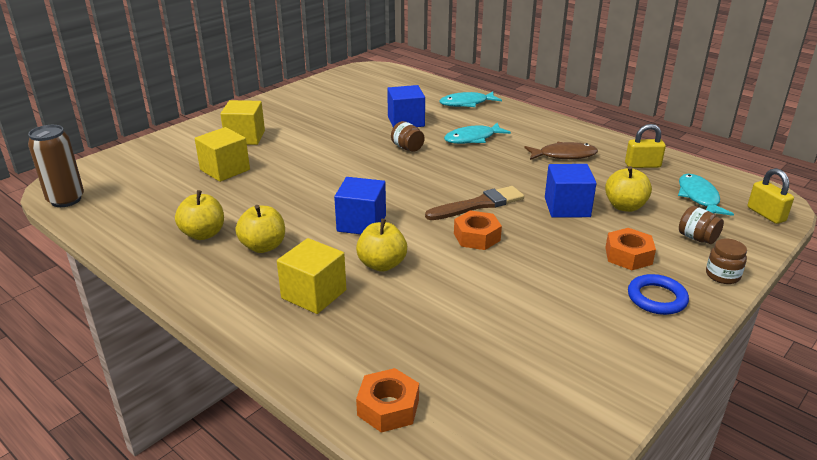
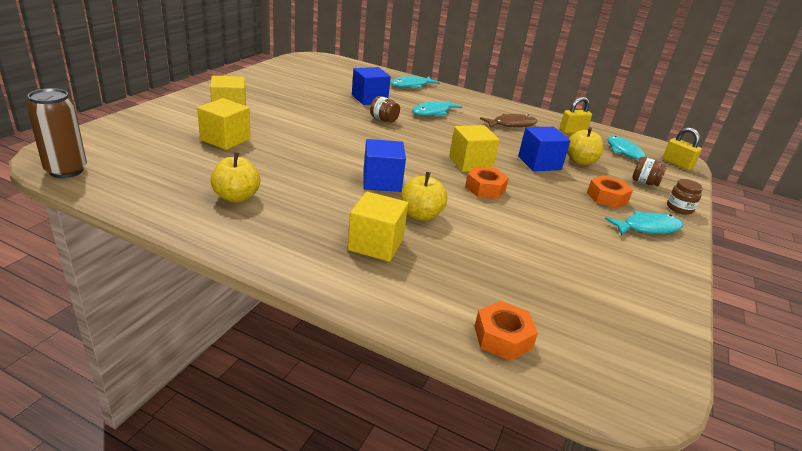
camera: 20 degrees left, 0 degrees up
yellow apple [235,205,285,253] -> none
brown brush [425,186,524,220] -> yellow cube [449,125,500,172]
blue ring [628,274,689,315] -> turquoise fish [605,211,683,236]

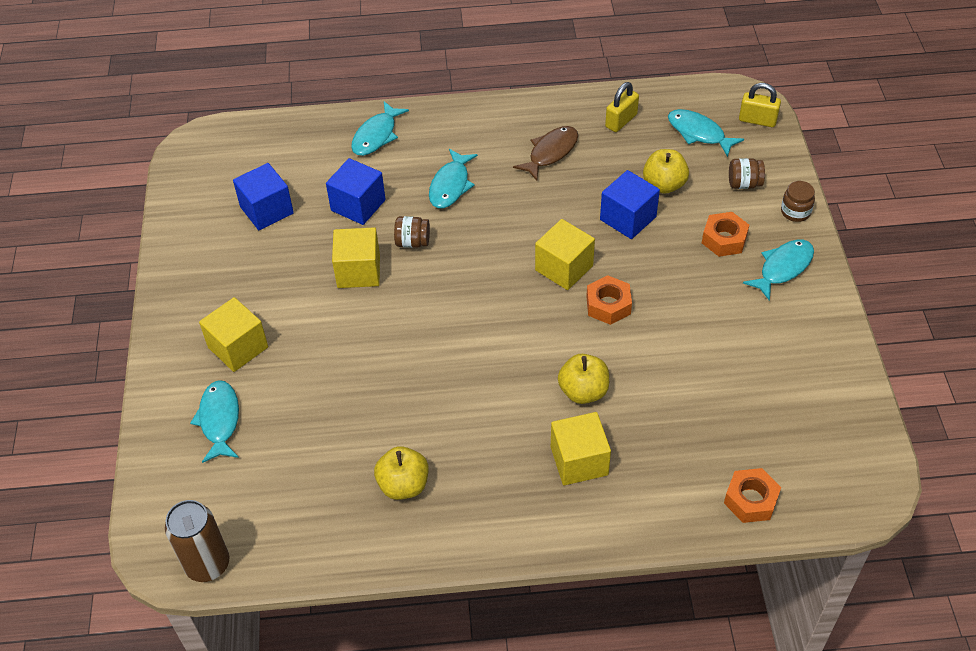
camera: 25 degrees left, 20 degrees up
yellow cube [197,98,251,150] -> yellow cube moved to [332,227,380,288]
blue cube [363,139,406,192] -> blue cube moved to [233,163,294,230]
none -> turquoise fish [190,380,239,463]

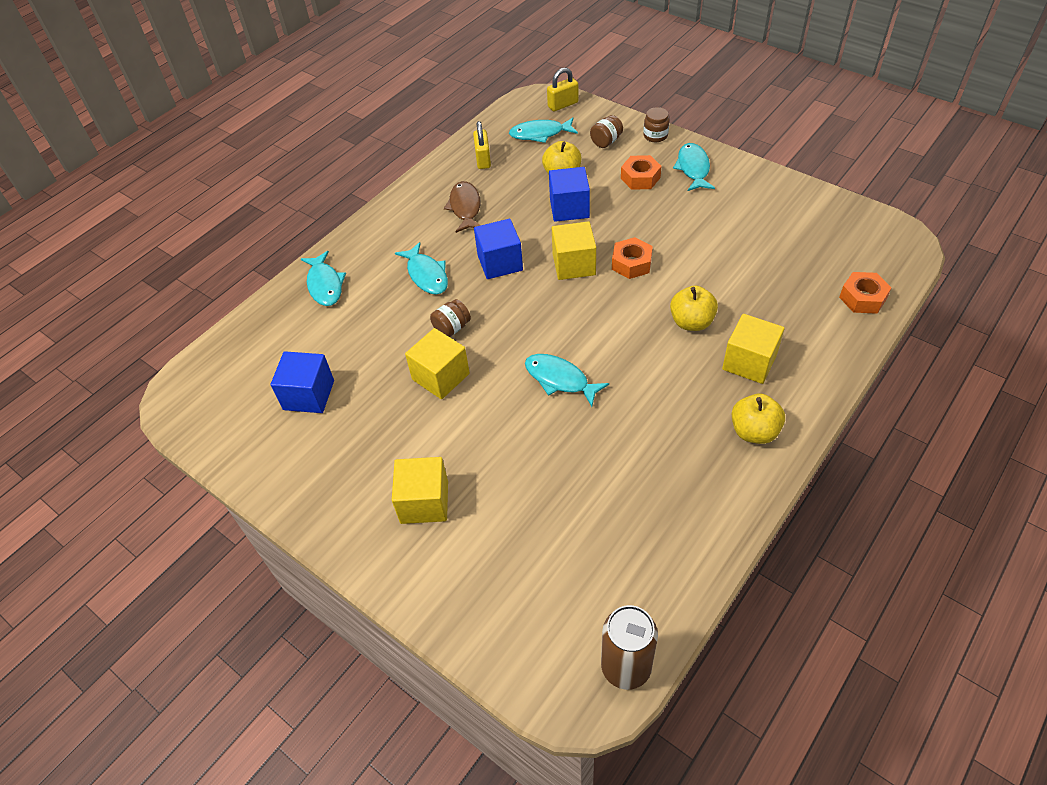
camera: 45 degrees left, 0 degrees up
turquoise fish [190,380,239,463] -> turquoise fish moved to [525,354,609,407]
blue cube [326,158,386,225] -> blue cube moved to [474,219,523,279]
yellow apple [374,446,428,500] -> yellow apple moved to [732,394,785,444]

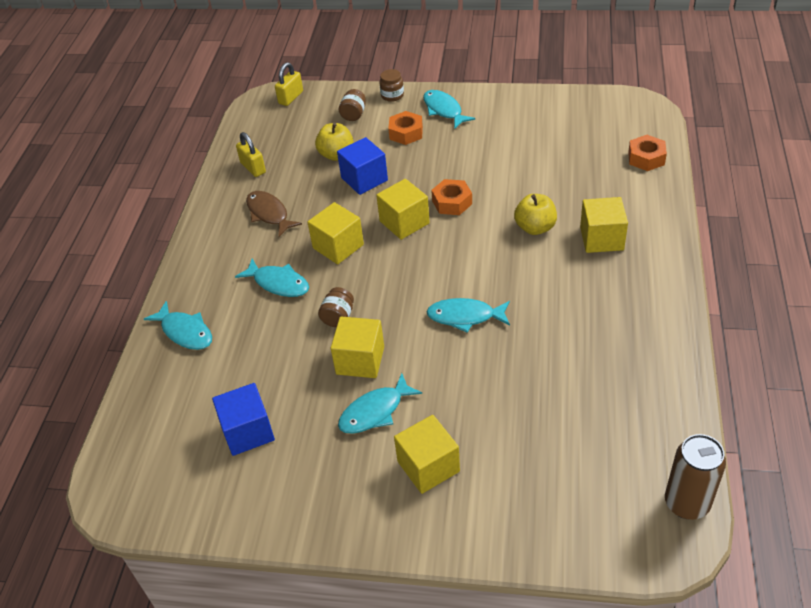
camera: 30 degrees left, 5 degrees down
blue cube [474,219,523,279] -> yellow cube [307,202,364,264]
turquoise fish [509,118,578,143] -> turquoise fish moved to [338,373,422,434]
yellow apple [732,394,785,444] -> none

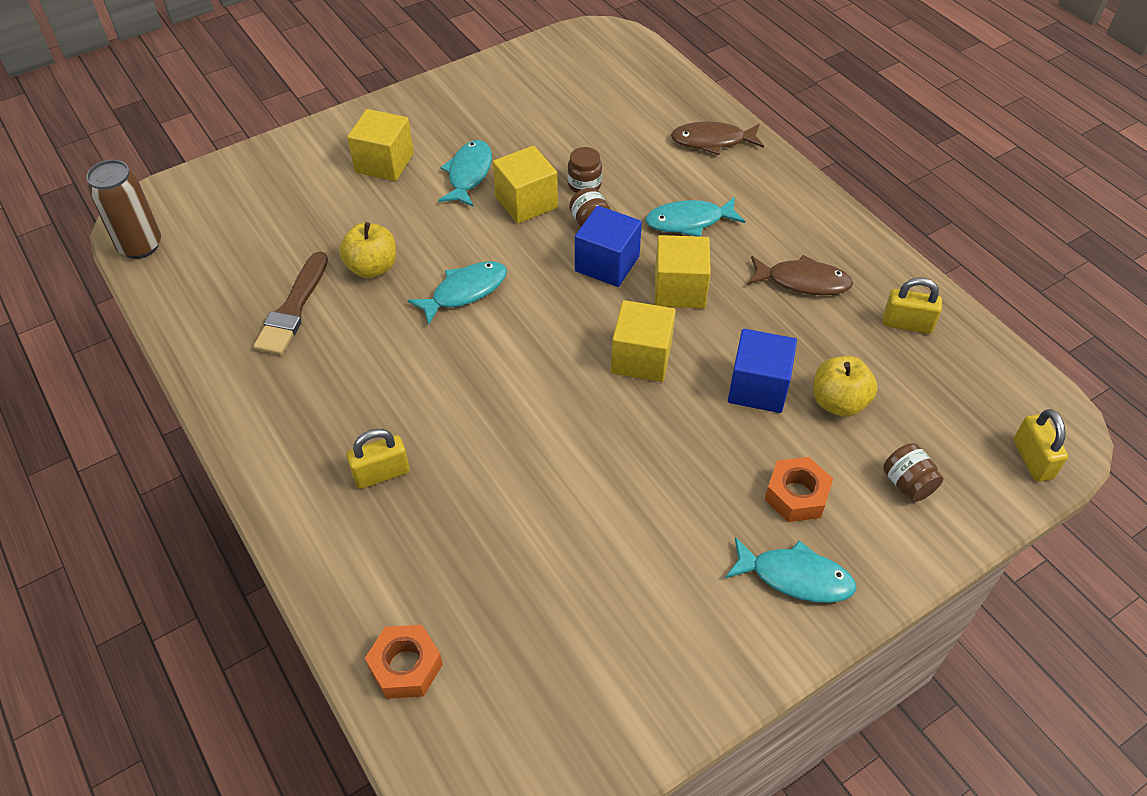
camera: 135 degrees right, 5 degrees up
turquoise fish [144,301,212,350] -> brown fish [671,121,764,155]
blue cube [212,383,275,456] -> blue cube moved to [575,206,642,287]
brown jar [380,69,404,102] -> brown jar moved to [567,147,602,193]
orange nut [431,179,472,215] -> none
yellow apple [514,194,557,235] -> yellow apple moved to [339,222,396,278]
yellow cube [580,197,628,253] -> yellow padlock [346,429,410,489]
none -> brown brush [253,251,328,355]

